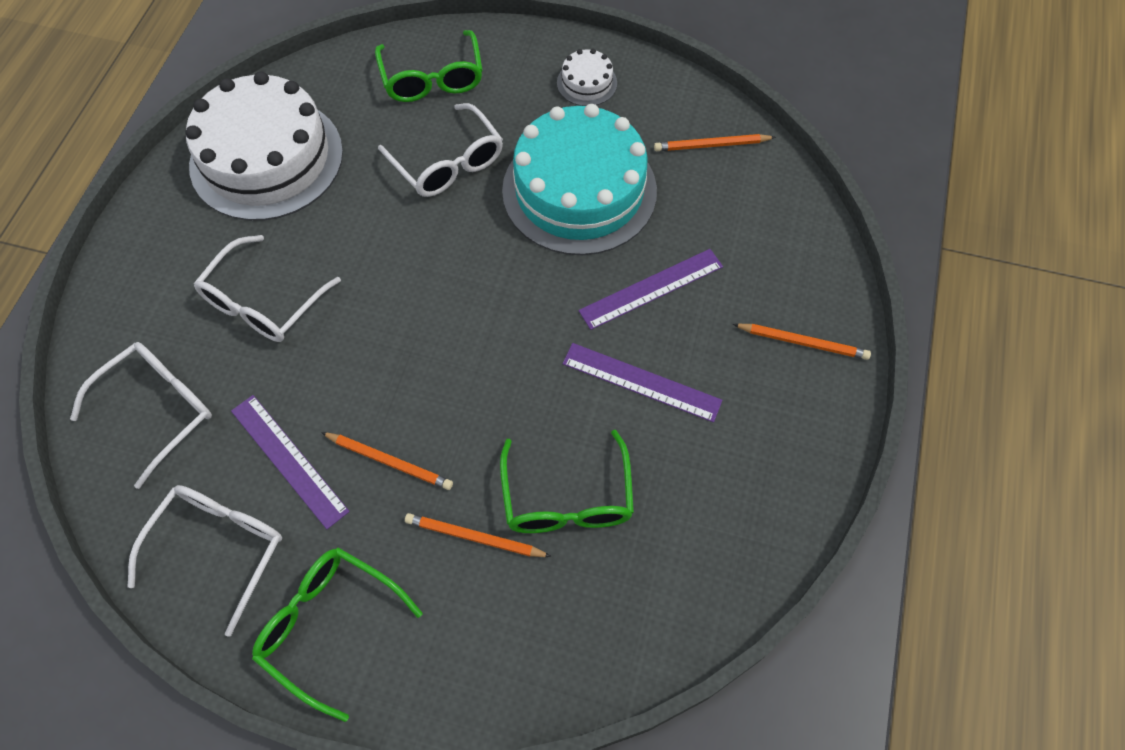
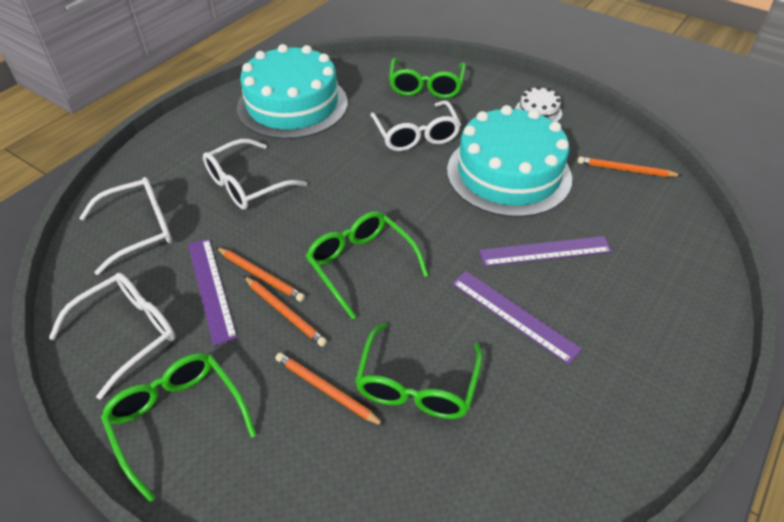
camera: 20 degrees right, 15 degrees down
white cake [186,72,343,221] -> turquoise cake [237,44,348,139]
orange pencil [733,324,871,360] -> orange pencil moved to [216,247,305,302]
none -> green glasses [306,211,429,319]

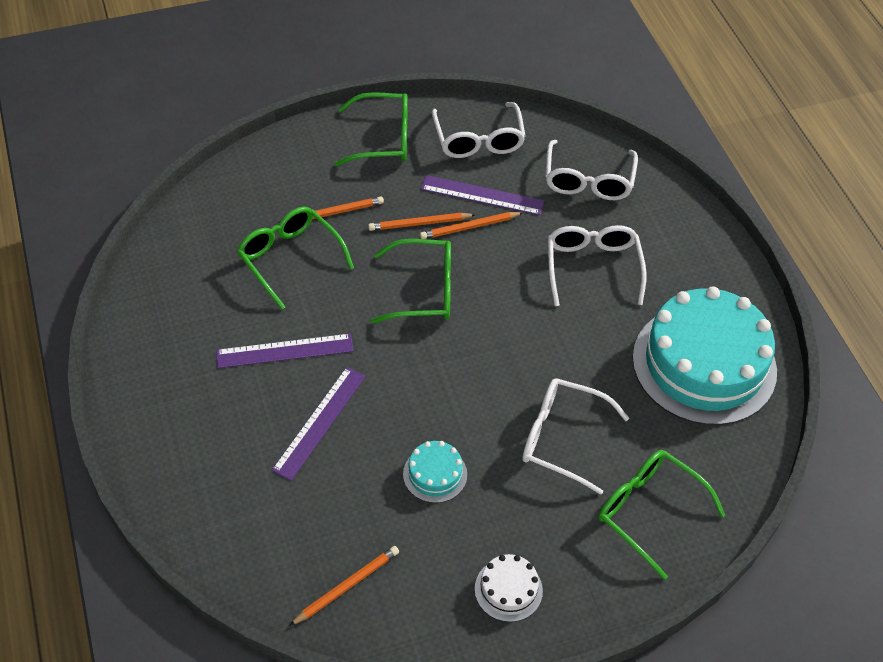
camera: 125 degrees right, 5 degrees up
turquoise cake [447,105,572,217] -> turquoise cake [403,441,467,503], size x0.42

